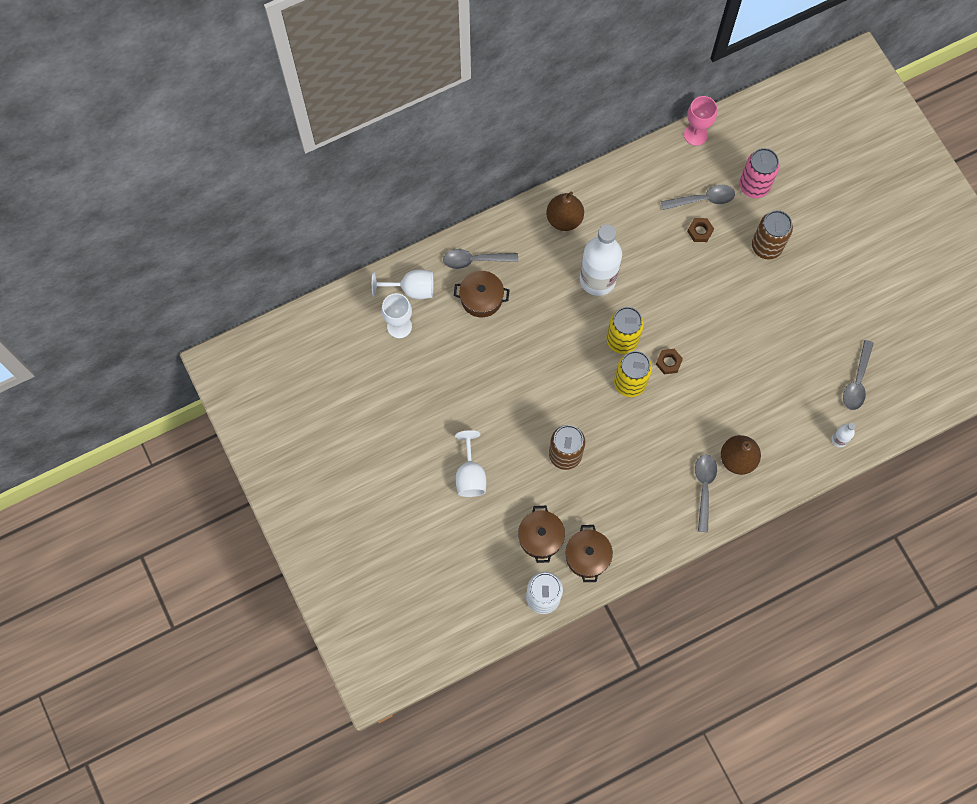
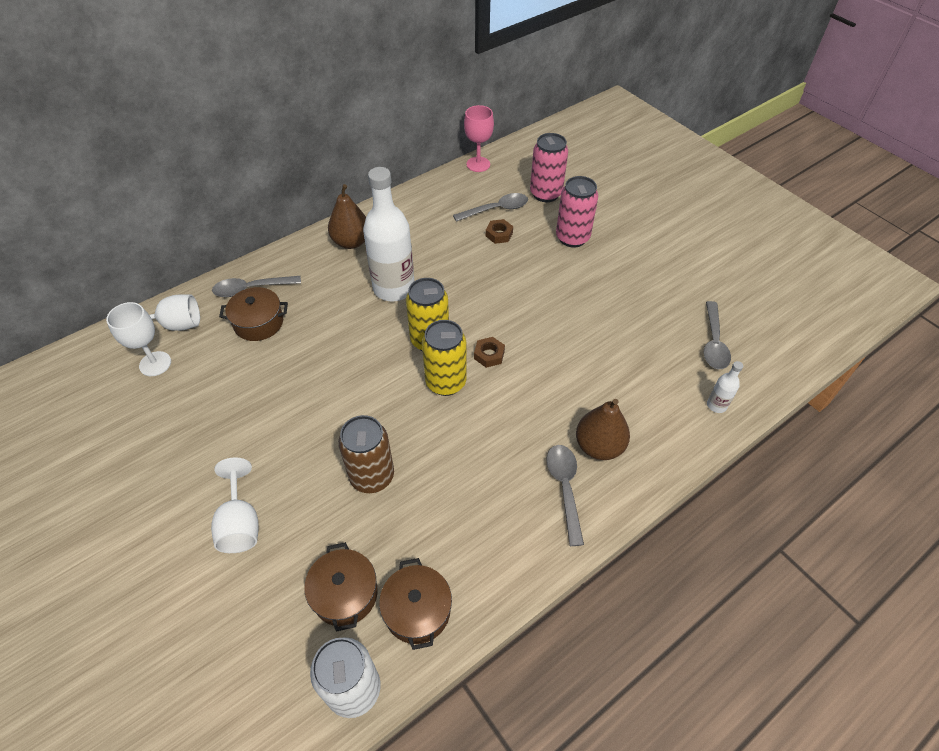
camera: 10 degrees left, 20 degrees down
brown can [752,210,793,259] -> pink can [556,176,598,248]

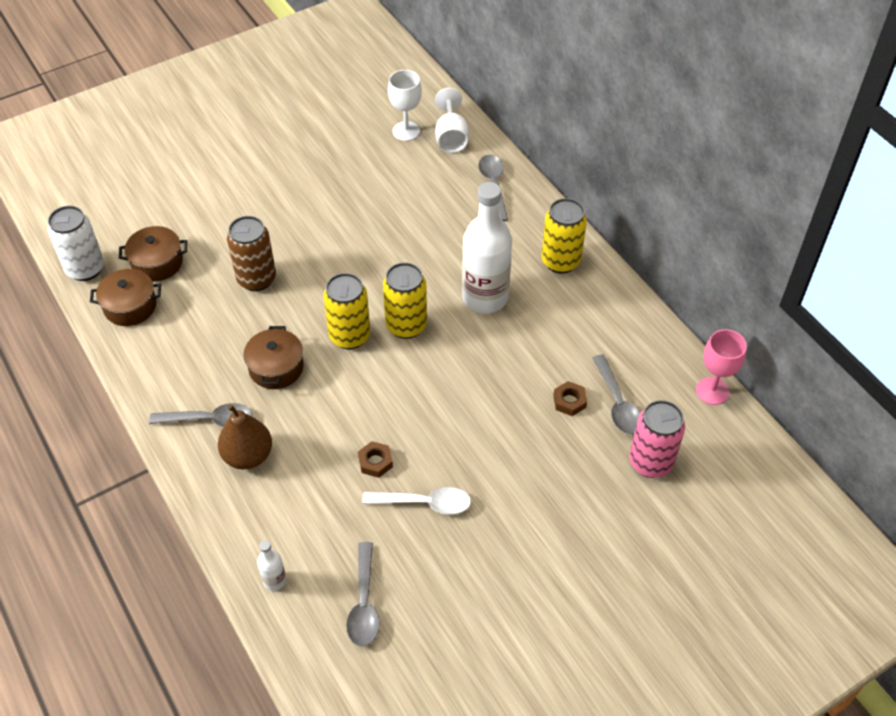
camera: 95 degrees right, 0 degrees up
white goblet [211,458,259,553] -> none
brown pot [219,287,288,341] -> brown pot moved to [244,326,303,389]
brown pear [328,184,366,249] -> yellow can [542,198,587,274]
brown nut [474,337,505,368] -> brown nut moved to [358,441,393,478]
pink can [556,176,598,248] -> none
grey spoon [704,301,731,369] -> grey spoon turned 105 degrees counterclockwise [346,542,380,647]
none -> white spoon [362,487,471,514]

